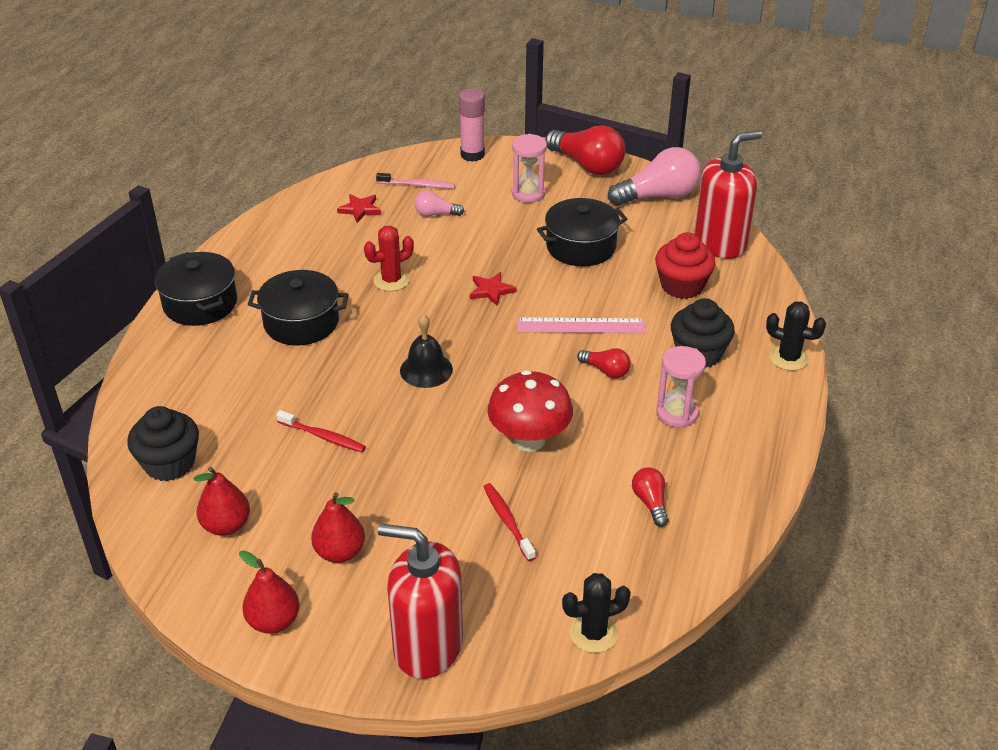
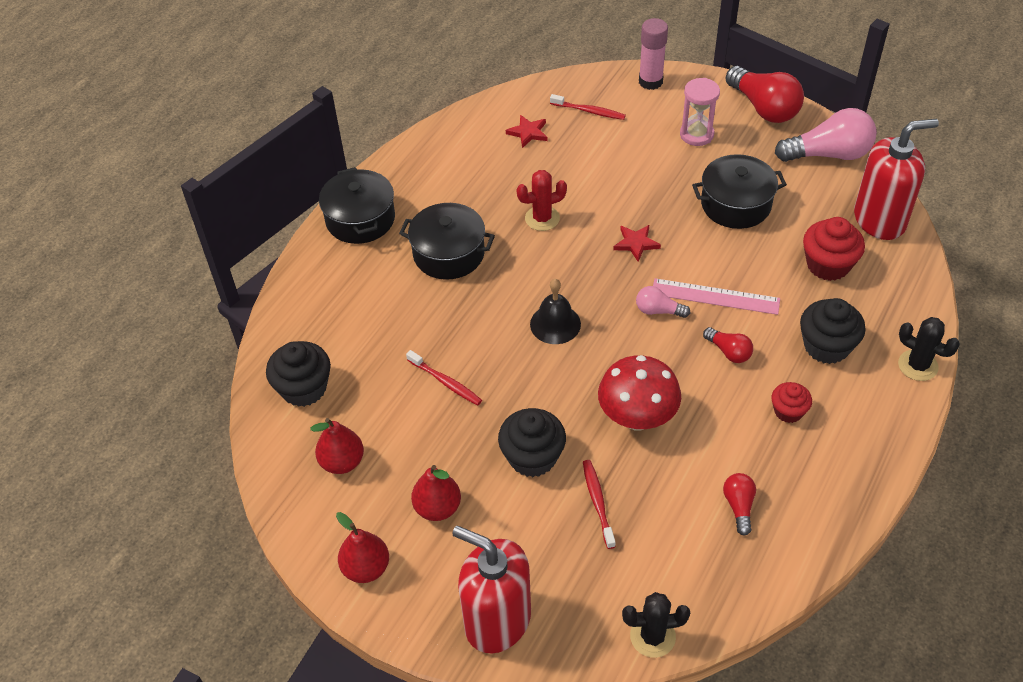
camera: 15 degrees right, 10 degrees up
pink toothbrush [376,173,455,189] -> red toothbrush [550,94,626,120]
pink light bulb [414,191,464,217] -> pink light bulb moved to [636,286,690,318]
pink hourglass [656,346,706,428] -> red cupcake [772,382,812,423]
none -> black cupcake [498,408,566,477]

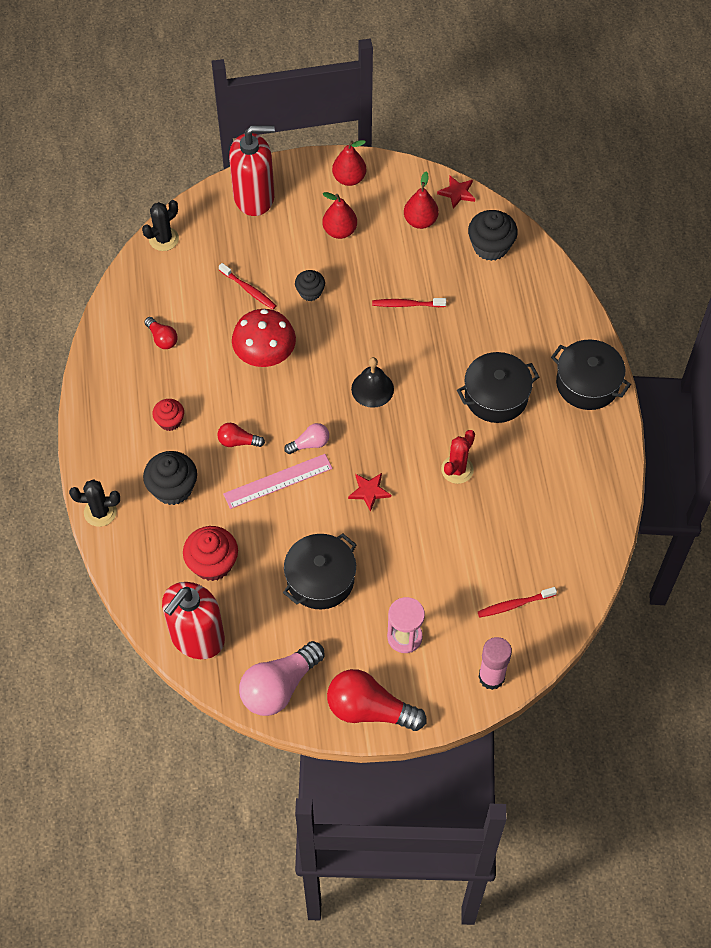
camera: 140 degrees right, 10 degrees up
black cupcake [498,408,566,477] -> black cupcake [295,270,325,301], size x0.61
red star [506,115,547,148] -> red star moved to [437,176,475,209]

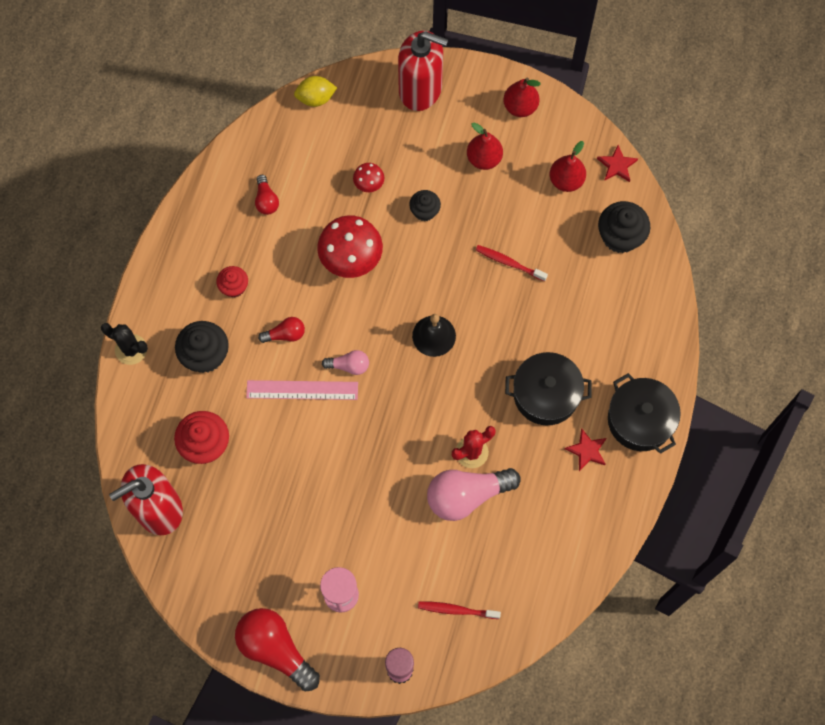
camera: 25 degrees right, 10 degrees up
black cactus [142,200,179,251] -> yellow lemon [294,76,337,107]
red light bulb [217,423,265,447] -> red light bulb turned 135 degrees clockwise [258,317,305,343]
red toothbrush [219,263,276,310] -> red mushroom [353,163,384,192]
pink light bulb [239,641,325,716] -> pink light bulb moved to [427,468,521,521]
black pot [283,534,357,609] -> none
red star [348,473,391,512] -> red star moved to [565,428,607,471]

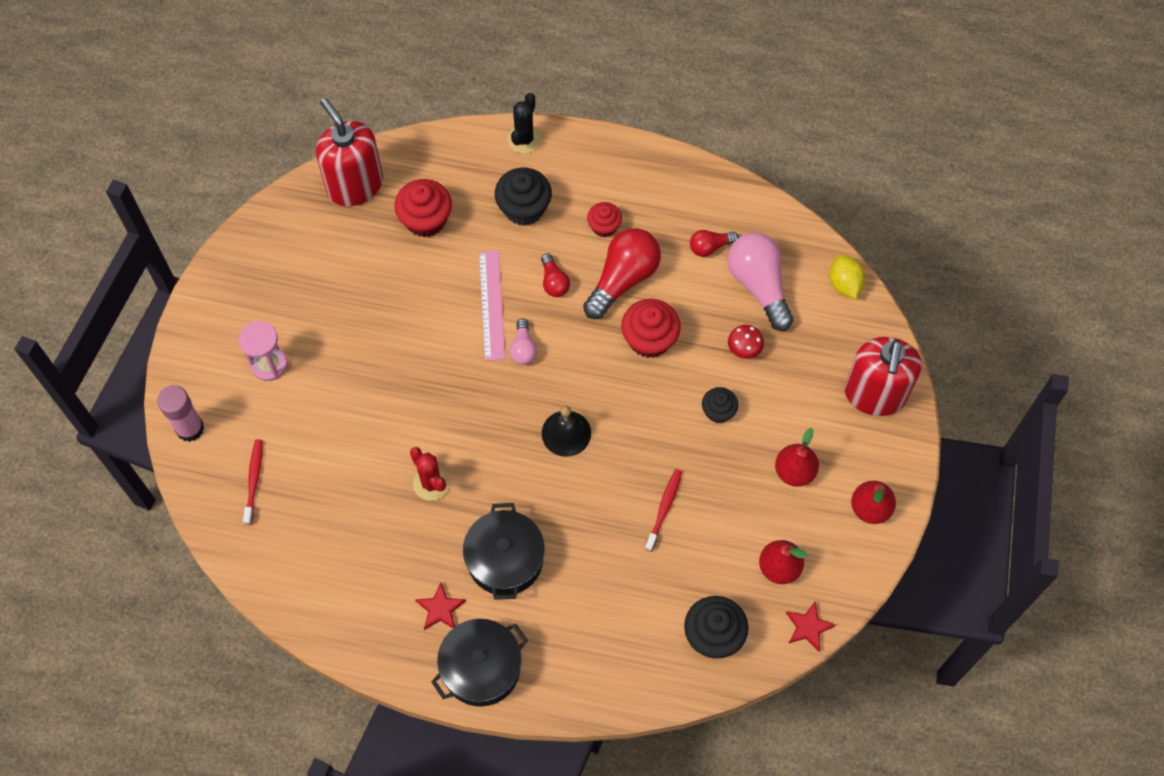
camera: 85 degrees right, 5 degrees down
red light bulb [235,608,320,692] -> red light bulb moved to [583,228,661,319]
red mushroom [317,215,383,278] -> red cupcake [621,299,681,358]
pink light bulb [427,468,521,521] -> pink light bulb moved to [727,233,793,331]

